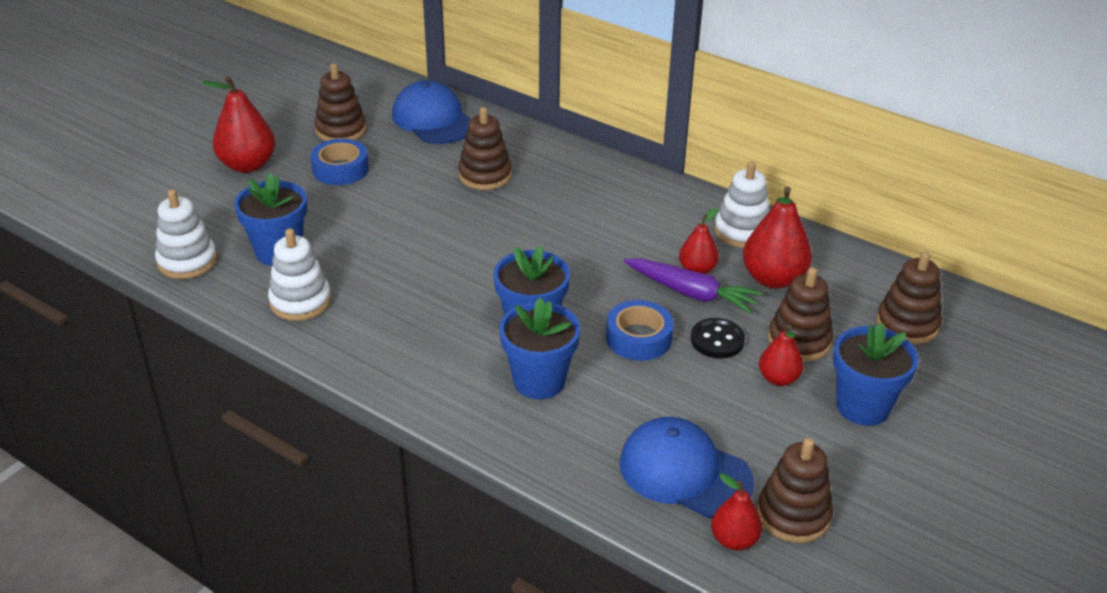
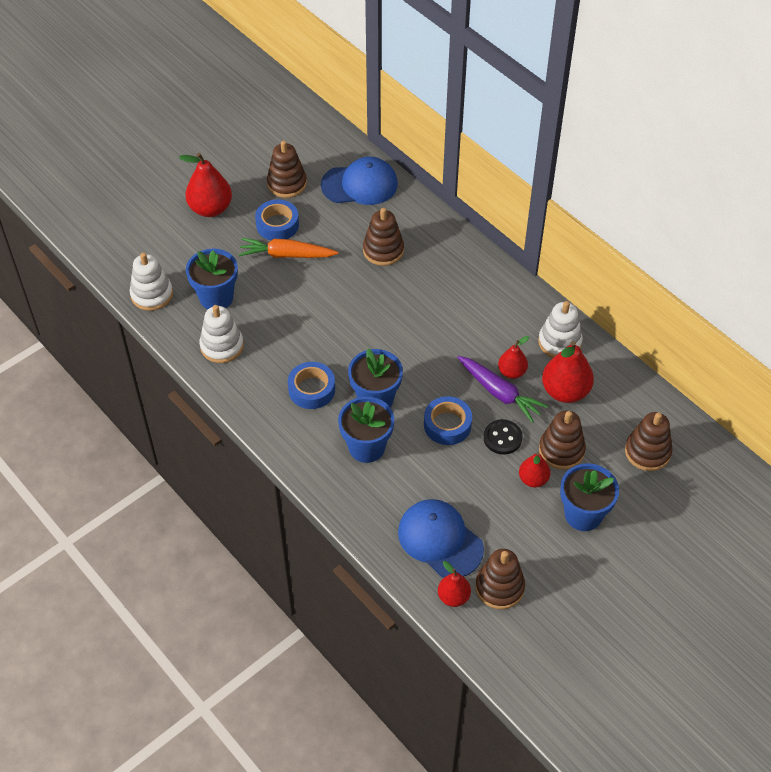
camera: 15 degrees right, 15 degrees up
blue cap [392,80,471,144] -> blue cap turned 105 degrees clockwise [321,157,398,205]
none -> orange carrot [239,238,338,258]
none -> blue tape [288,362,335,409]

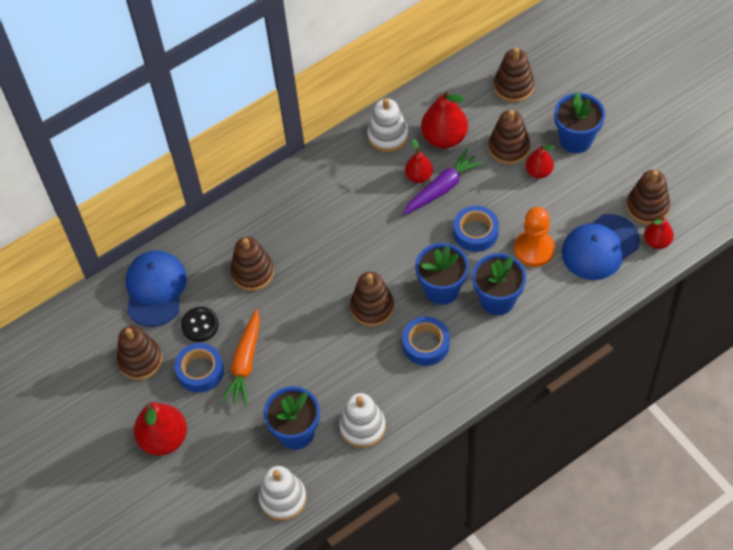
camera: 80 degrees left, 5 degrees up
black button [483,419,523,455] -> black button moved to [181,307,219,342]
none -> brown stacking toy [350,272,394,326]
none -> orange pawn [514,207,555,267]

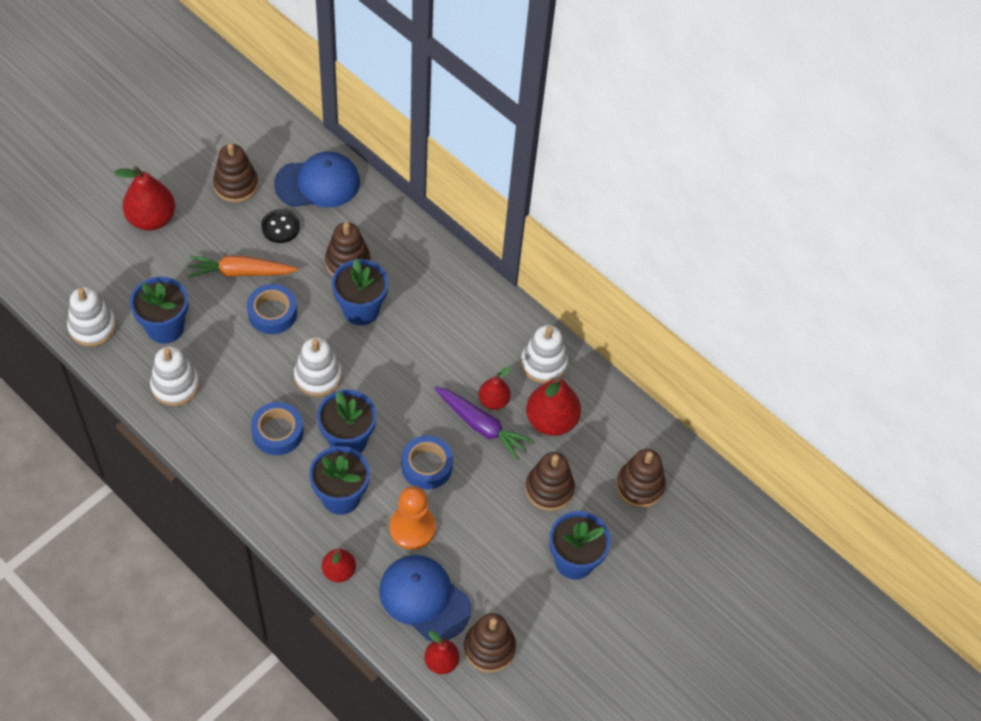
camera: 70 degrees right, 0 degrees up
blue tape [174,343,224,393] -> blue tape moved to [247,284,297,334]
brown stacking toy [350,272,394,326] -> white stacking toy [294,337,342,397]
red pear [525,144,555,179] -> red pear moved to [322,549,356,583]
none -> blue flower pot [332,259,388,325]

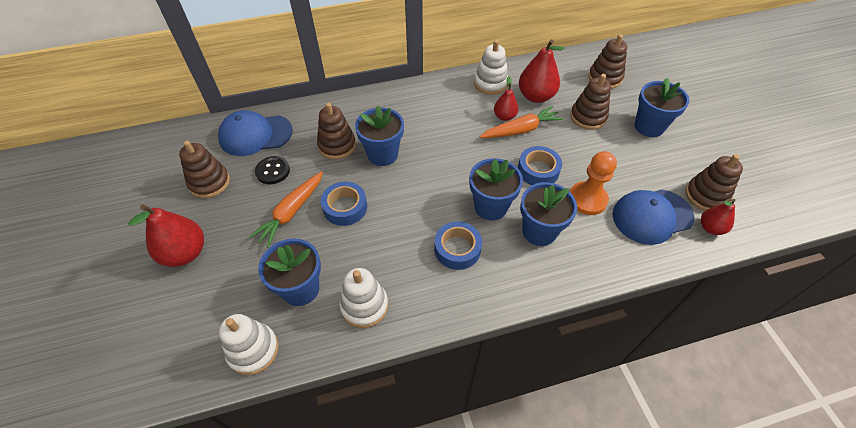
camera: 55 degrees left, 5 degrees down
blue cap [274,152,360,207] -> blue cap turned 120 degrees counterclockwise [218,110,293,156]
white stacking toy [294,337,342,397] -> none
red pear [322,549,356,583] -> none
purple carrot [434,386,534,460] -> orange carrot [480,106,563,138]

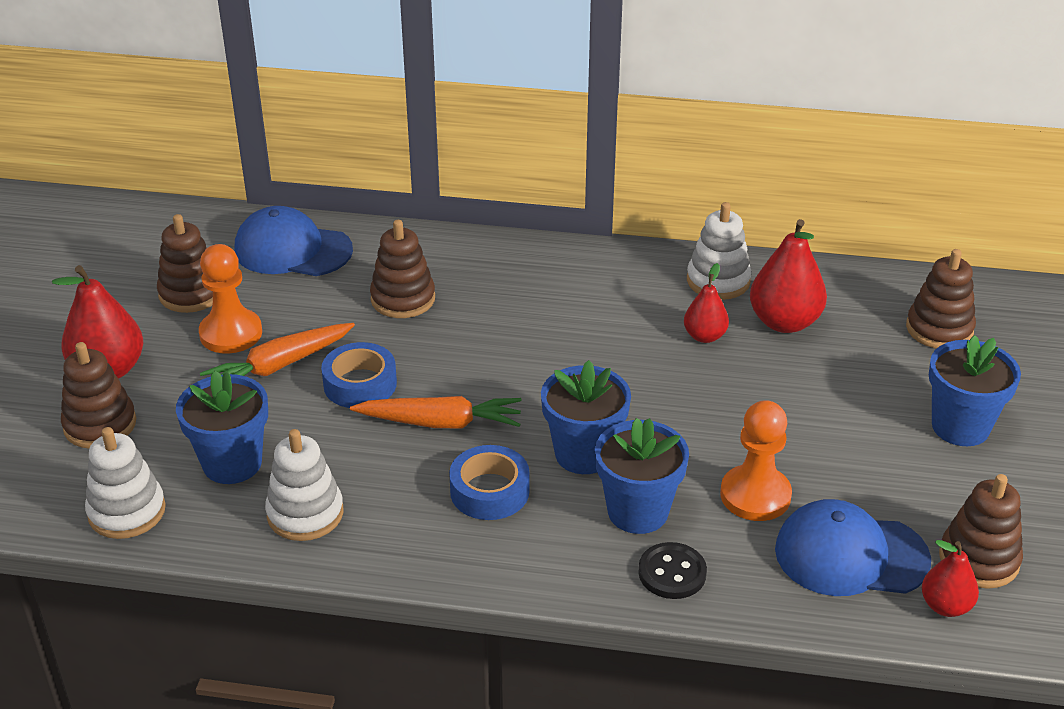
camera: 25 degrees right, 15 degrees down
black button [255,156,290,184] -> black button moved to [638,542,707,599]
blue flower pot [355,106,404,166] -> none
orange carrot [480,106,563,138] -> orange carrot moved to [350,396,522,429]
blue tape [518,146,562,185] -> none
brown stacking toy [570,74,611,130] -> brown stacking toy moved to [61,342,136,449]
none -> orange pawn [199,244,262,354]

